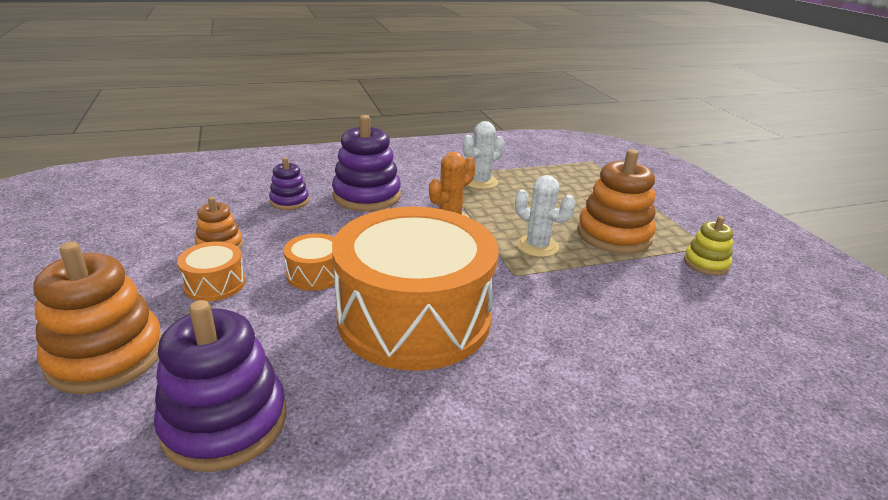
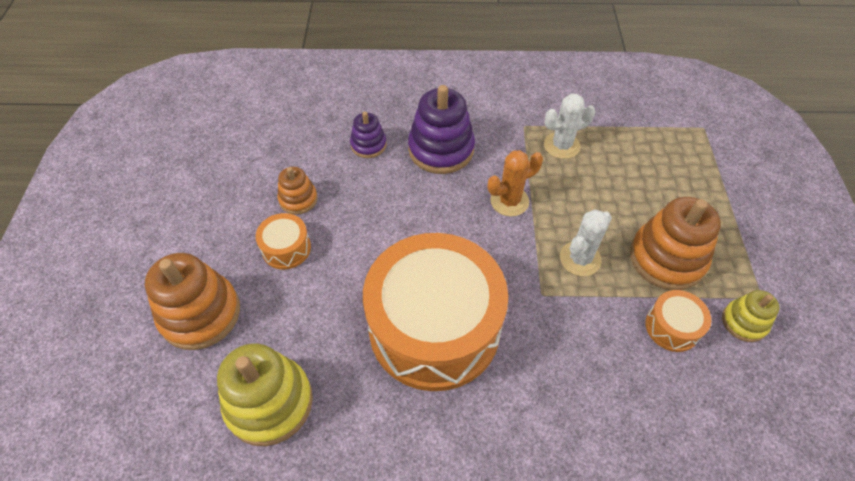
camera: 20 degrees right, 25 degrees up
purple stacking toy [154,300,287,472] -> yellow stacking toy [217,343,313,446]
orange drum [283,233,340,291] -> orange drum moved to [646,290,711,352]
white cactus [515,175,575,257] -> white cactus turned 75 degrees clockwise [560,210,612,276]

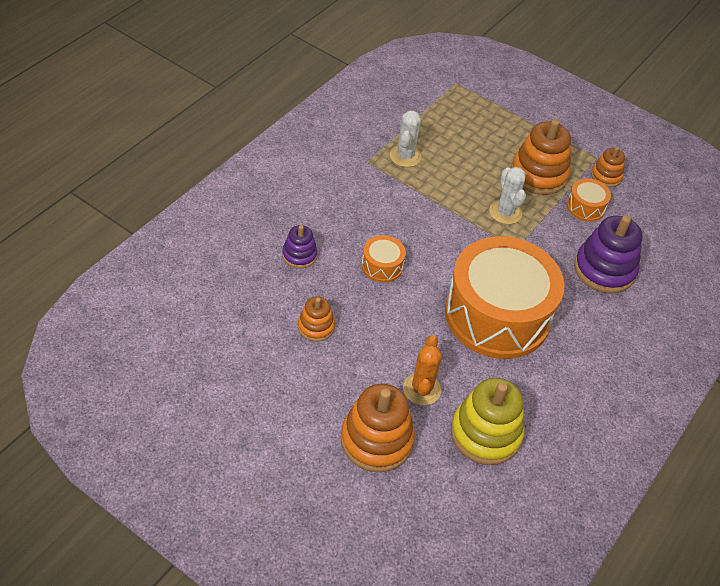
camera: 60 degrees left, 5 degrees down
orange drum [256,213,311,269] -> orange drum moved to [362,235,406,283]
purple stacking toy [408,85,475,174] -> purple stacking toy moved to [574,215,642,293]
orange cactus [488,150,543,216] -> orange cactus moved to [403,335,442,405]
yellow stacking toy [722,290,779,342] -> orange stacking toy [591,147,625,187]

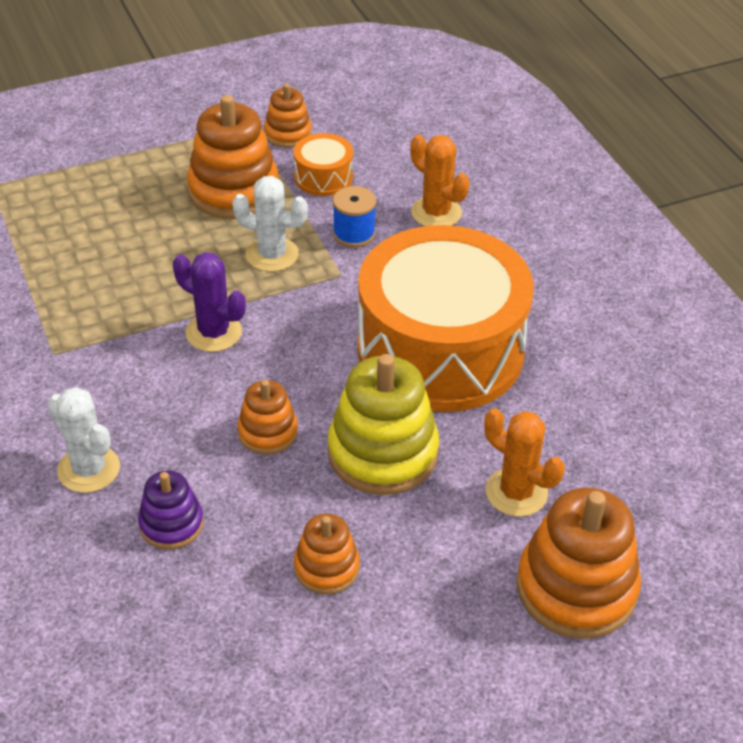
camera: 55 degrees left, 5 degrees down
orange drum [362,235,406,283] -> orange stacking toy [237,380,298,455]
white cactus [390,110,421,167] -> white cactus moved to [48,387,120,493]
yellow stacking toy [451,378,525,465] -> yellow stacking toy moved to [328,354,439,495]
purple stacking toy [574,215,642,293] -> orange cactus [410,135,470,226]
none -> purple cactus [173,252,246,352]
none -> blue spool [333,186,376,247]

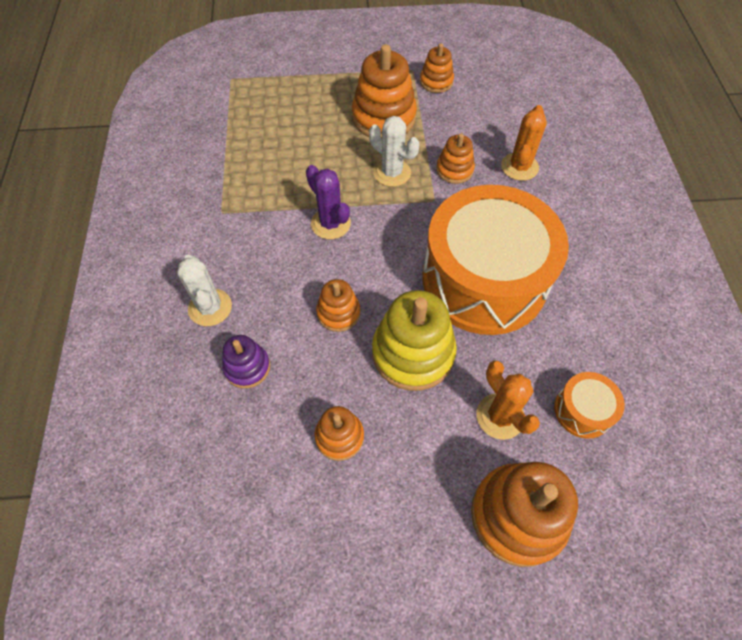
camera: 20 degrees right, 15 degrees up
orange drum [294,133,353,196] -> orange drum moved to [554,372,625,439]
blue spool [333,186,376,247] -> orange stacking toy [436,133,475,184]
orange cactus [410,135,470,226] -> orange cactus turned 45 degrees clockwise [501,105,547,181]

